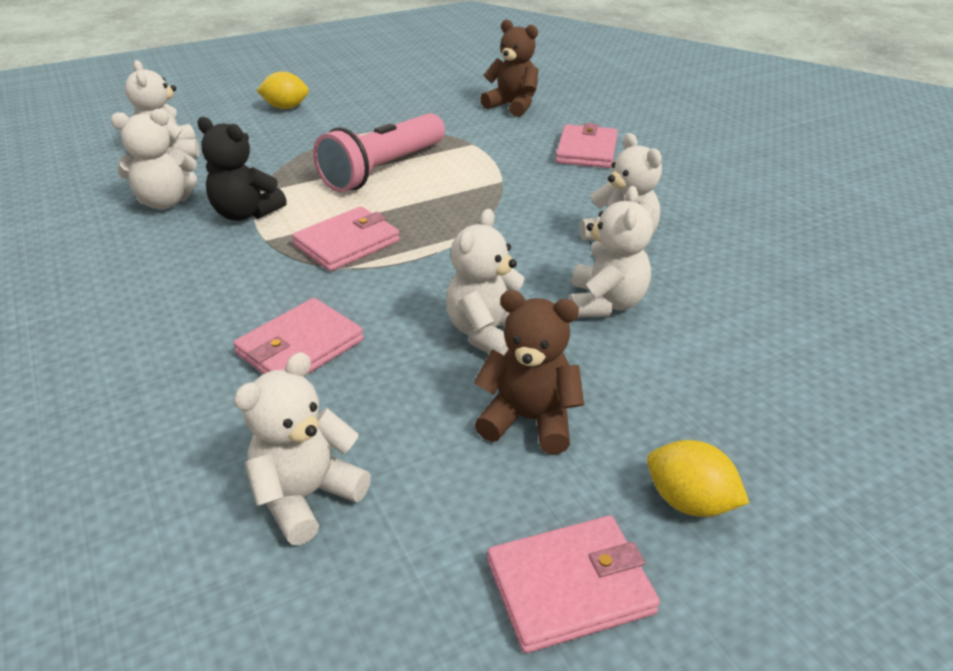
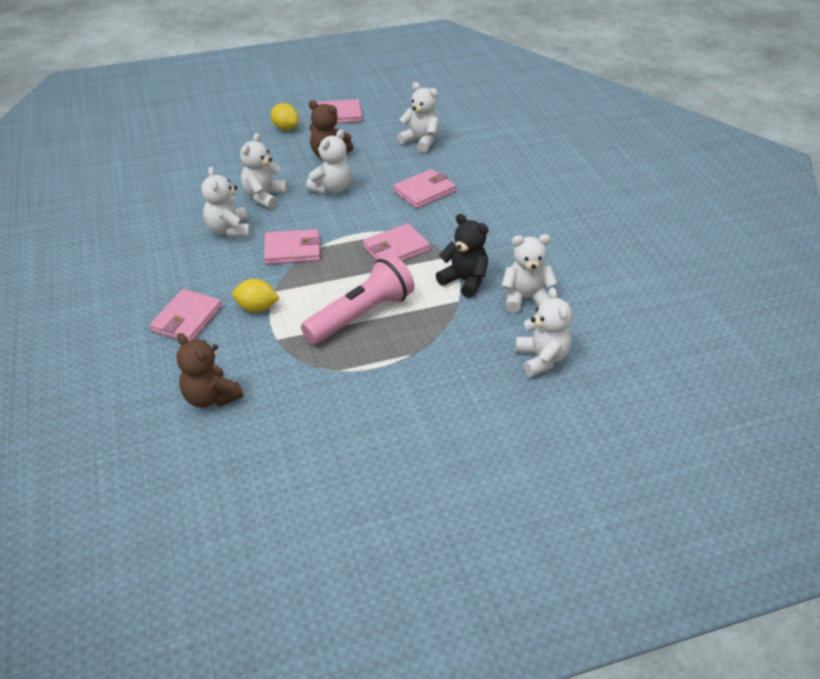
camera: 170 degrees left, 5 degrees up
white teddy bear [234,352,371,545] -> white teddy bear turned 105 degrees counterclockwise [397,82,439,153]
yellow lemon [256,71,309,109] -> yellow lemon moved to [232,279,279,312]
none -> pink wallet [264,229,321,264]

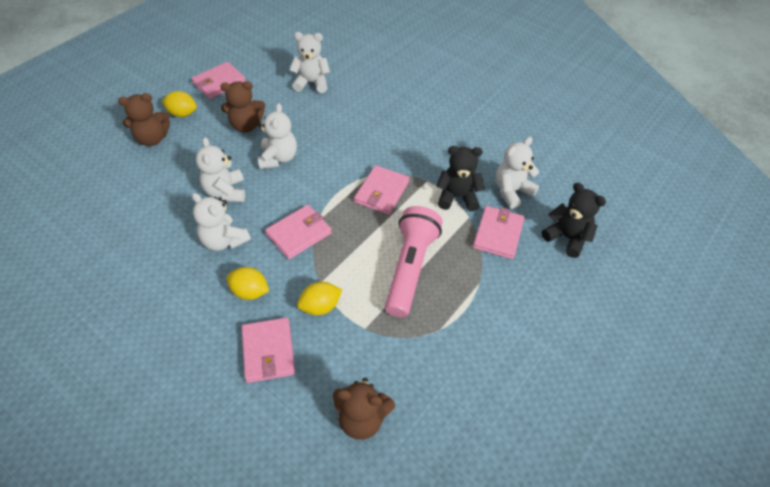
camera: 35 degrees left, 10 degrees up
pink wallet [393,169,456,209] -> pink wallet moved to [473,206,524,259]
white teddy bear [515,287,572,377] -> black teddy bear [542,183,606,258]
none -> brown teddy bear [118,93,170,146]
none -> yellow lemon [226,267,269,300]

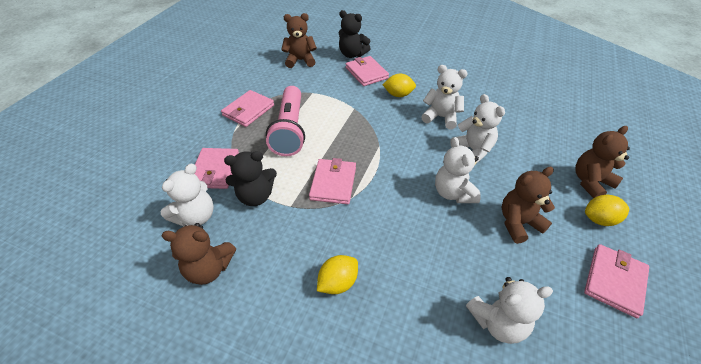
camera: 165 degrees right, 5 degrees down
pink wallet [265,205,332,259] -> pink wallet moved to [221,90,274,127]
yellow lemon [297,282,342,315] -> yellow lemon moved to [317,255,358,294]
black teddy bear [542,183,606,258] -> black teddy bear moved to [339,10,371,58]
none -> brown teddy bear [162,223,236,285]

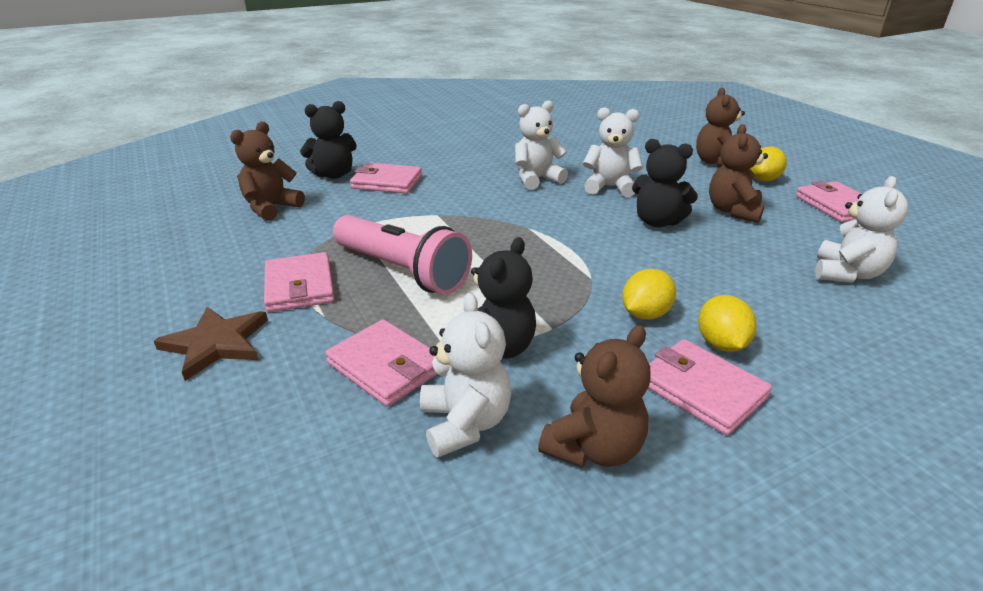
camera: 50 degrees left, 15 degrees down
pink wallet [309,158,356,204] -> pink wallet moved to [648,339,772,435]
yellow lemon [383,73,416,97] -> yellow lemon moved to [622,269,676,320]
white teddy bear [435,137,481,203] -> black teddy bear [632,139,698,227]
none -> brown star [154,307,268,381]

